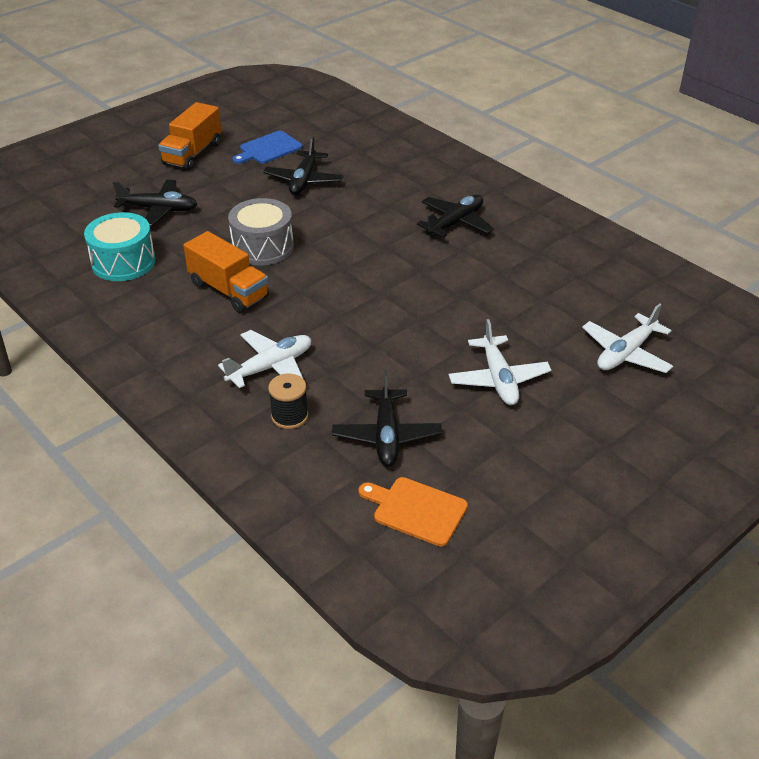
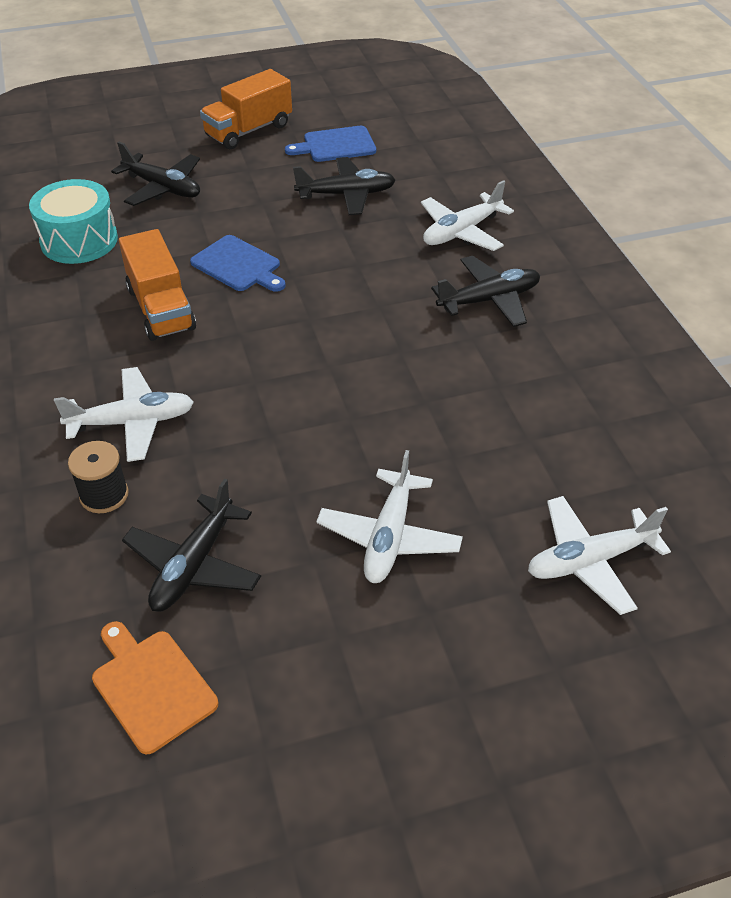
camera: 25 degrees right, 5 degrees up
grey drum [228,198,294,266] -> blue cutting board [190,235,286,292]
black plane [263,136,343,195] -> black plane turned 135 degrees counterclockwise [293,157,396,215]
none -> white plane [421,180,514,251]

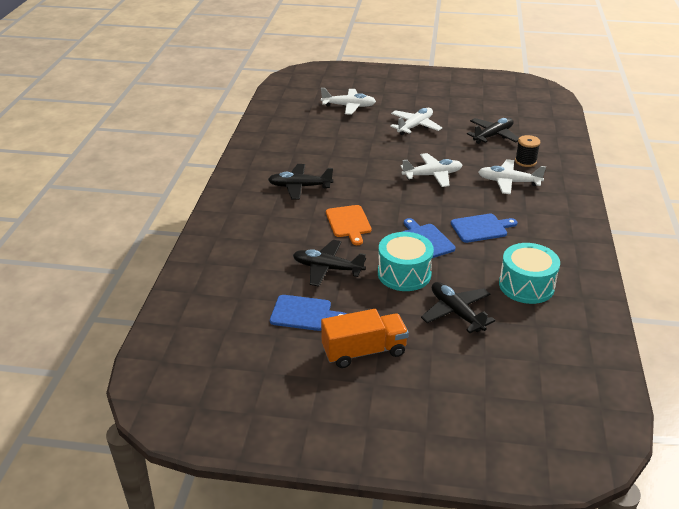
camera: 155 degrees left, 10 degrees down
orange cutting board [92,621,218,754] -> orange cutting board moved to [326,205,372,245]
orange truck [119,229,196,341] -> blue cutting board [451,214,518,243]
white plane [421,180,514,251] -> white plane moved to [401,153,462,187]
none -> turquoise drum [378,232,434,291]

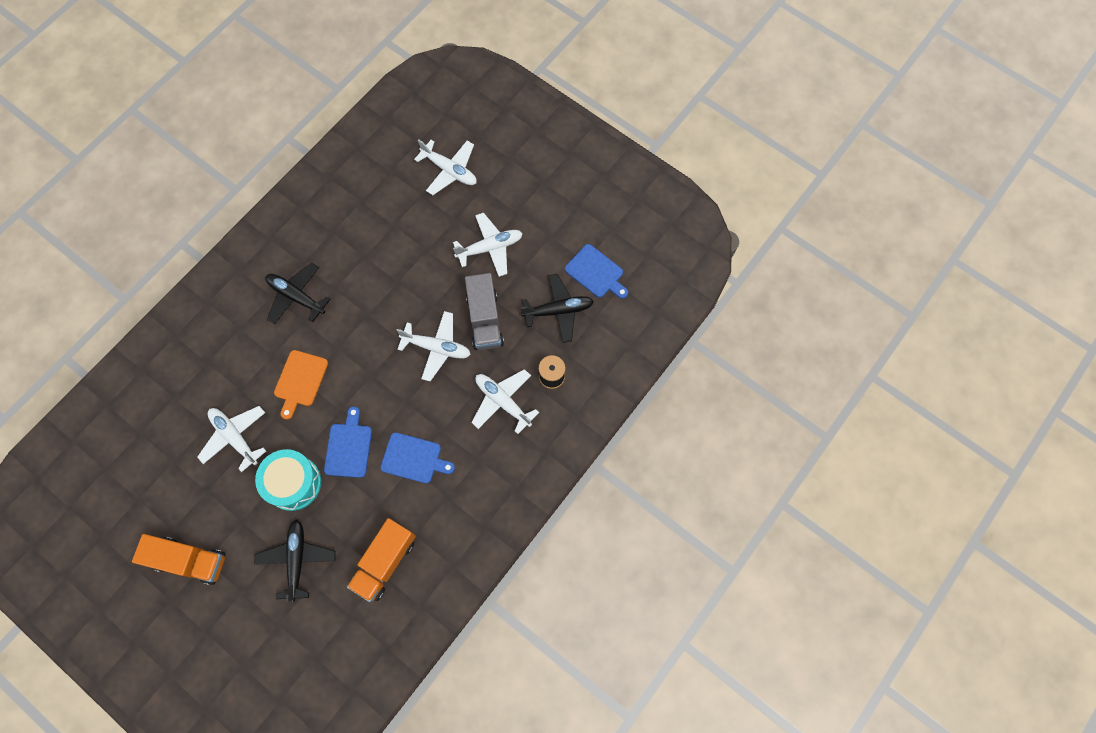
camera: 30 degrees right, 35 degrees up
blue cutting board [270,295,346,331] -> blue cutting board moved to [565,244,628,299]
black plane [293,240,366,287] -> white plane [197,406,266,472]
turquoise drum [499,243,560,304] -> orange truck [347,518,416,602]
none -> grey truck [465,273,504,350]

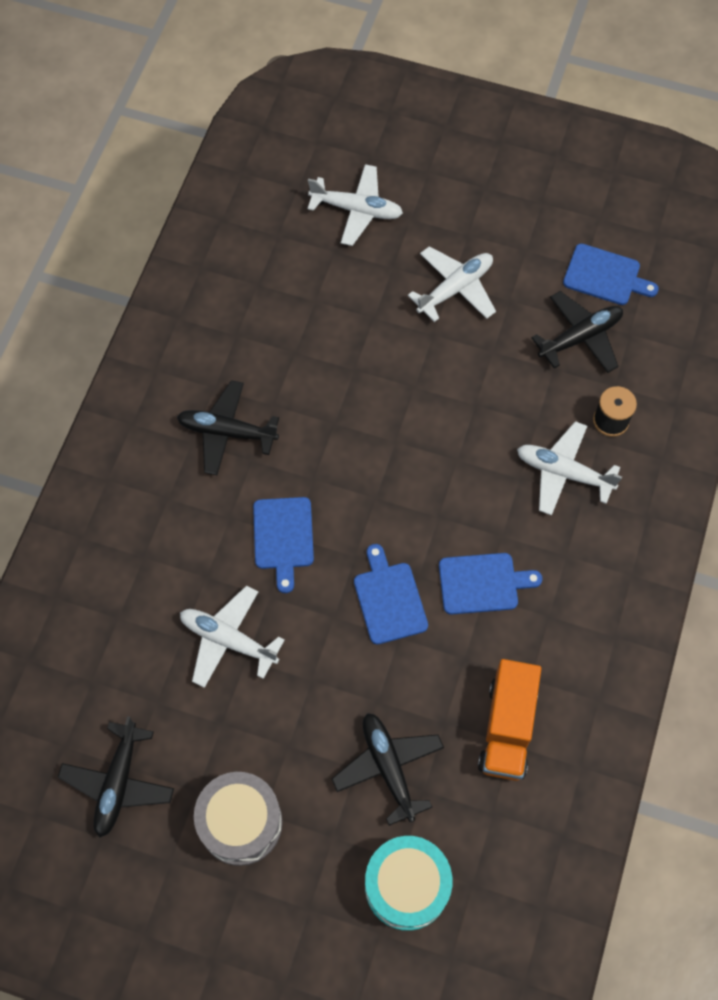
camera: 20 degrees left, 5 degrees down
orange truck [132,534,225,585] -> grey drum [194,772,282,866]
turquoise drum [255,449,321,511] -> turquoise drum moved to [365,836,452,931]
orange cutting board [274,350,328,420] -> blue cutting board [253,497,314,593]
white plane [396,311,471,381] -> none
grey truck [465,273,504,350] -> none
none -> black plane [58,716,174,837]

